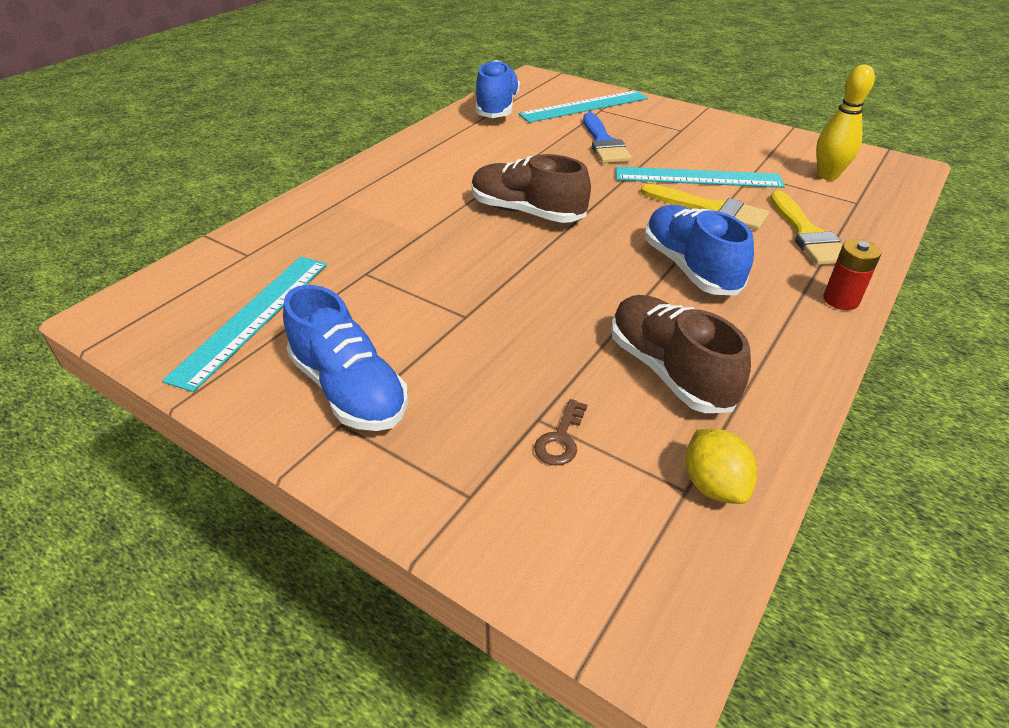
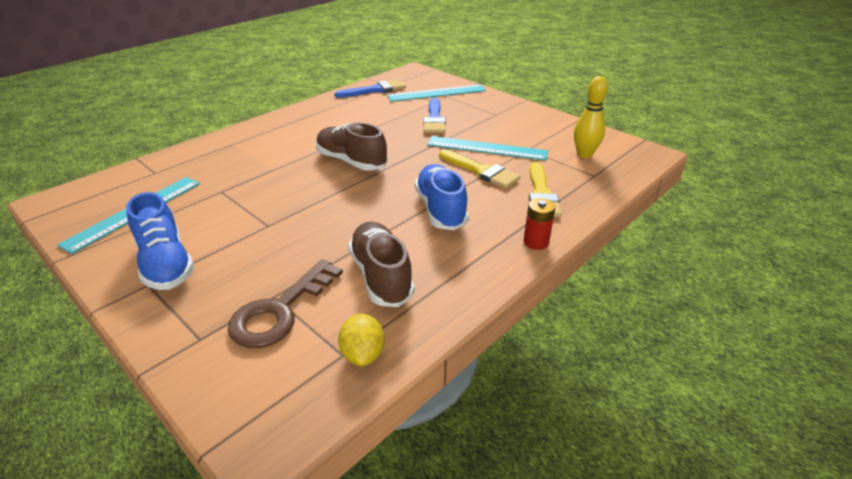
camera: 10 degrees right, 5 degrees down
blue shoe [475,60,520,118] -> blue brush [335,80,406,98]
brown key [534,399,588,466] -> brown key [228,259,343,348], size x2.18

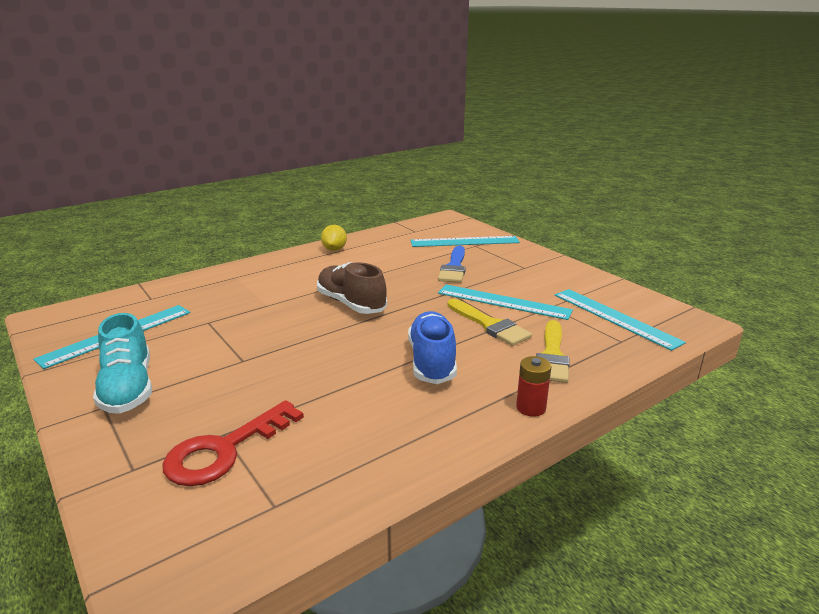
camera: 10 degrees right, 10 degrees down
blue shoe [126,192,194,290] -> turquoise shoe [93,313,152,414]
brown key [228,259,343,348] -> red key [163,400,304,486]
blue brush [335,80,406,98] -> none
yellow lemon [338,314,385,366] -> yellow lemon moved to [321,225,347,251]
brown shoe [348,222,415,307] -> none
yellow bowling pin [574,76,608,158] -> turquoise ruler [555,289,686,351]

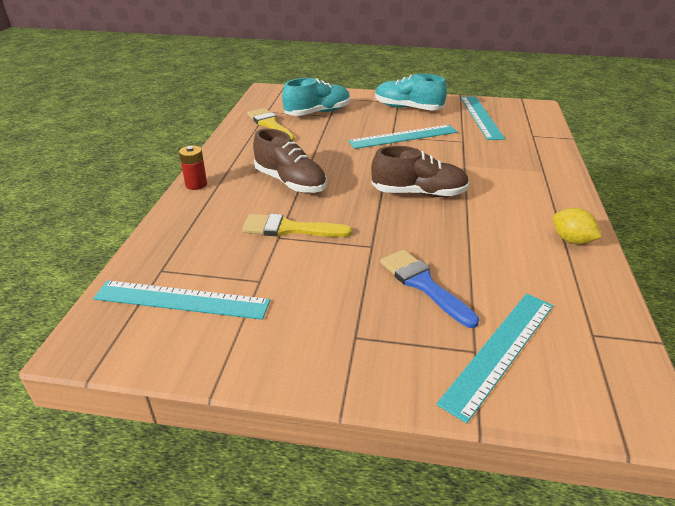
camera: 135 degrees right, 10 degrees up
red key [163,400,304,486] -> turquoise shoe [282,78,350,116]
blue shoe [408,311,457,384] -> brown shoe [253,128,327,193]
turquoise ruler [438,284,573,320] -> turquoise ruler moved to [348,125,458,149]
yellow brush [536,320,570,383] -> yellow brush moved to [247,108,295,141]

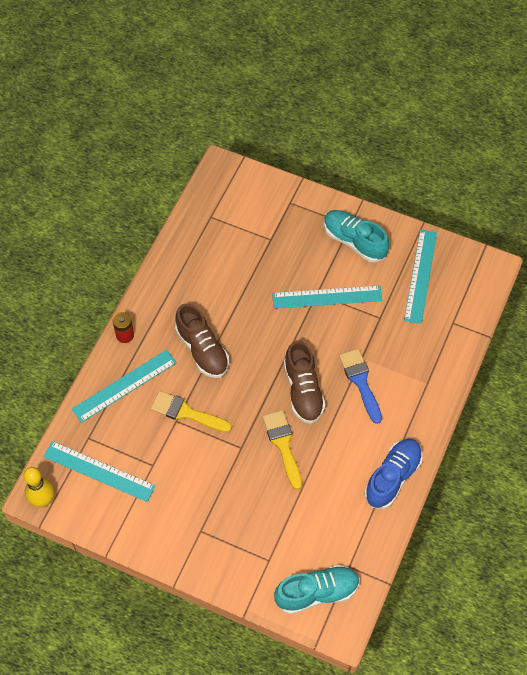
camera: 15 degrees right, 25 degrees up
yellow brush [247,108,295,141] -> yellow brush moved to [263,410,302,490]
turquoise shoe [282,78,350,116] -> turquoise shoe moved to [274,565,360,614]
brown shoe [371,146,469,197] -> brown shoe turned 60 degrees clockwise [284,340,326,424]
blue brush [380,249,479,328] -> blue brush moved to [339,349,382,424]
turquoise ruler [436,293,553,423] -> turquoise ruler moved to [72,350,177,423]
yellow lemon [553,208,602,244] -> blue shoe [364,439,423,509]
none -> yellow bowling pin [23,467,54,507]

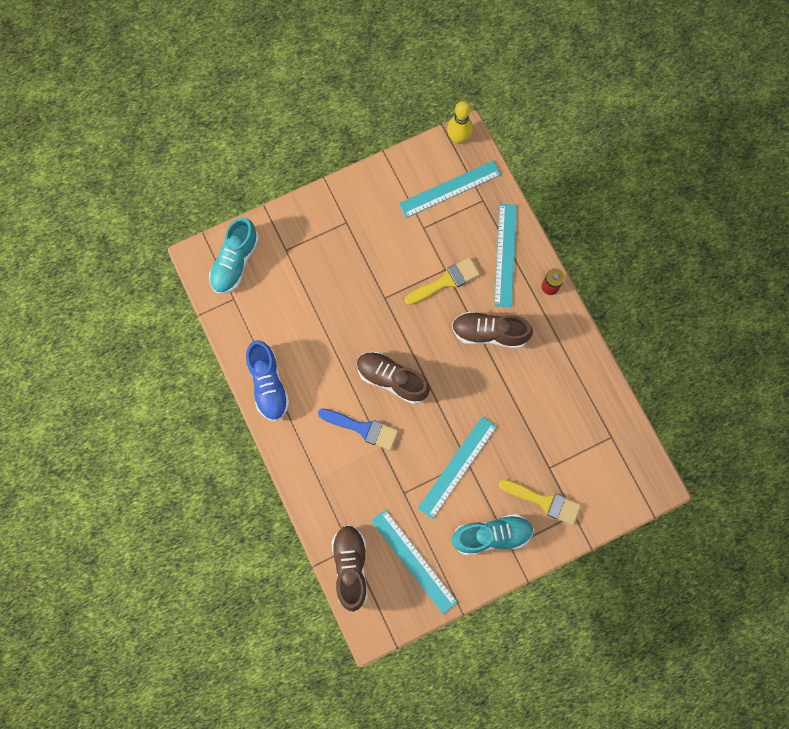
camera: 130 degrees right, 15 degrees up
yellow brush [263,410,302,490] -> yellow brush moved to [499,479,581,525]
none -> brown shoe [331,525,368,611]

